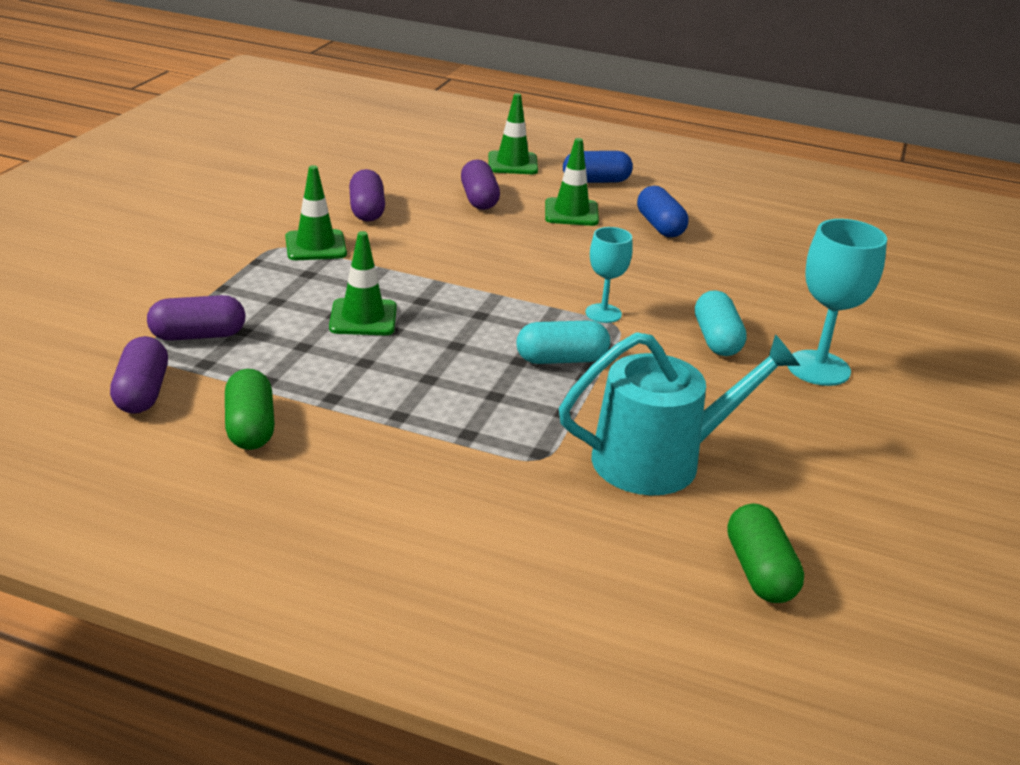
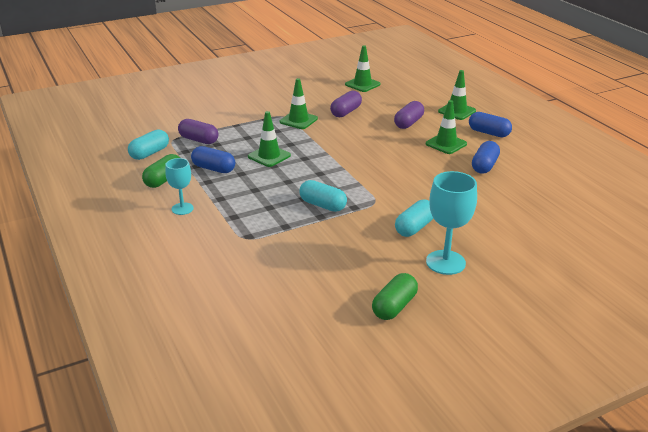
camera: 45 degrees right, 0 degrees up
purple capsule [110,336,168,414] -> turquoise capsule [128,129,169,160]
turquoise watering can [559,332,800,496] -> none
turquoise goblet [585,227,633,323] -> turquoise goblet moved to [165,158,194,215]
green capsule [727,504,804,603] -> green capsule moved to [372,273,418,320]
none -> blue capsule [191,146,235,173]
none -> green traffic cone [345,46,381,92]

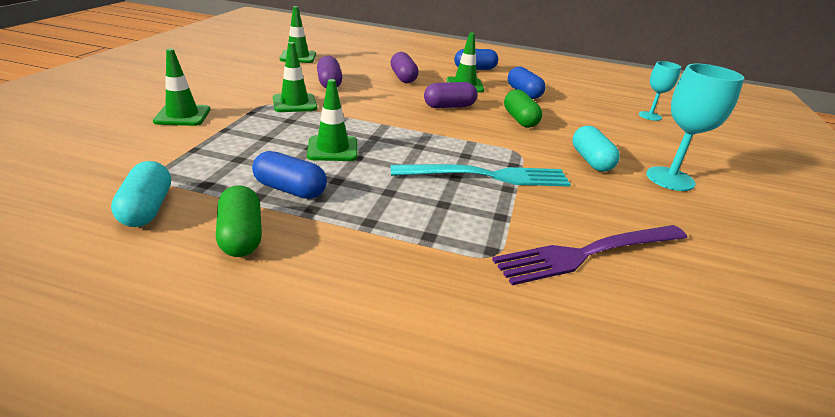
camera: 50 degrees left, 0 degrees up
turquoise goblet [165,158,194,215] -> turquoise goblet moved to [639,61,681,121]
purple capsule [178,119,219,144] -> purple capsule moved to [424,82,477,108]
blue capsule [191,146,235,173] -> blue capsule turned 45 degrees clockwise [252,151,327,199]
turquoise capsule [299,180,347,212] -> turquoise fork [391,164,571,187]
green capsule [372,273,418,320] -> green capsule moved to [504,89,542,128]
green traffic cone [438,70,476,120] -> green traffic cone moved to [153,48,210,126]
none -> purple fork [492,225,687,285]

